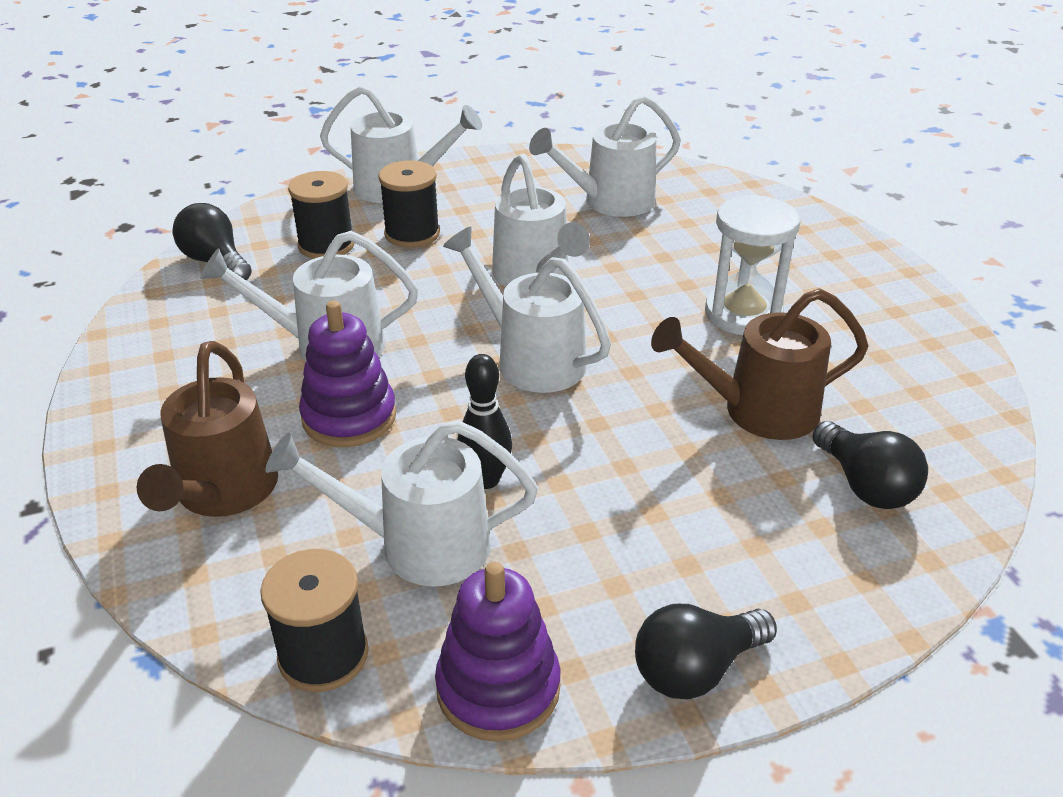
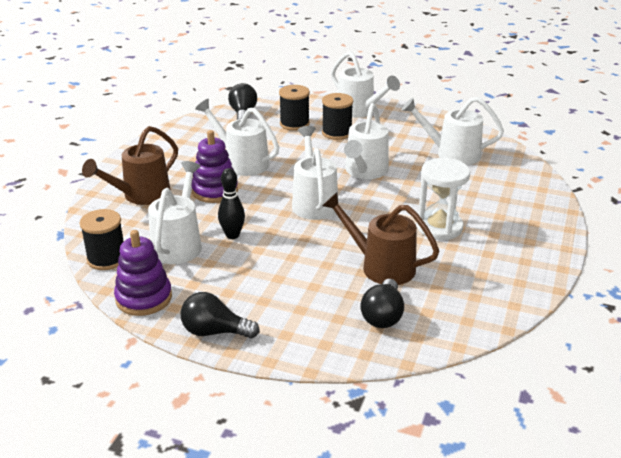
camera: 40 degrees right, 5 degrees down
white watering can [265,420,538,587] -> white watering can turned 60 degrees clockwise [148,161,202,264]

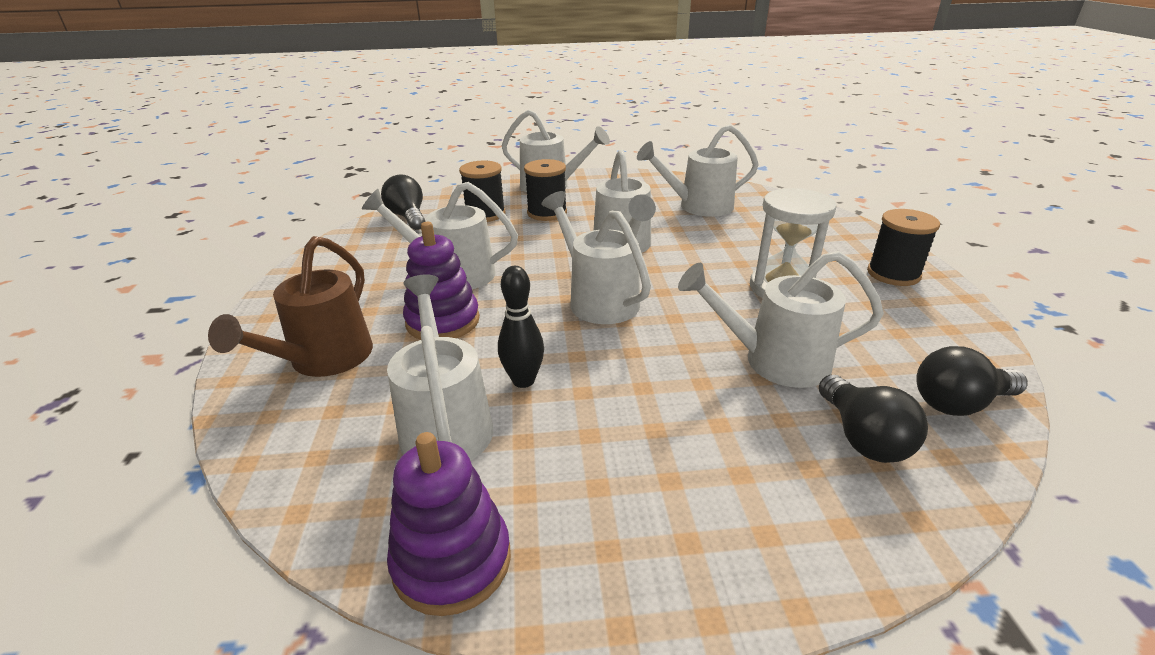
camera: 25 degrees left, 0 degrees up
black spool [80,209,124,270] -> black spool moved to [867,209,940,286]
black light bulb [180,292,260,338] -> black light bulb moved to [916,346,1028,416]
brown watering can [322,192,440,285] -> white watering can [678,251,884,388]

